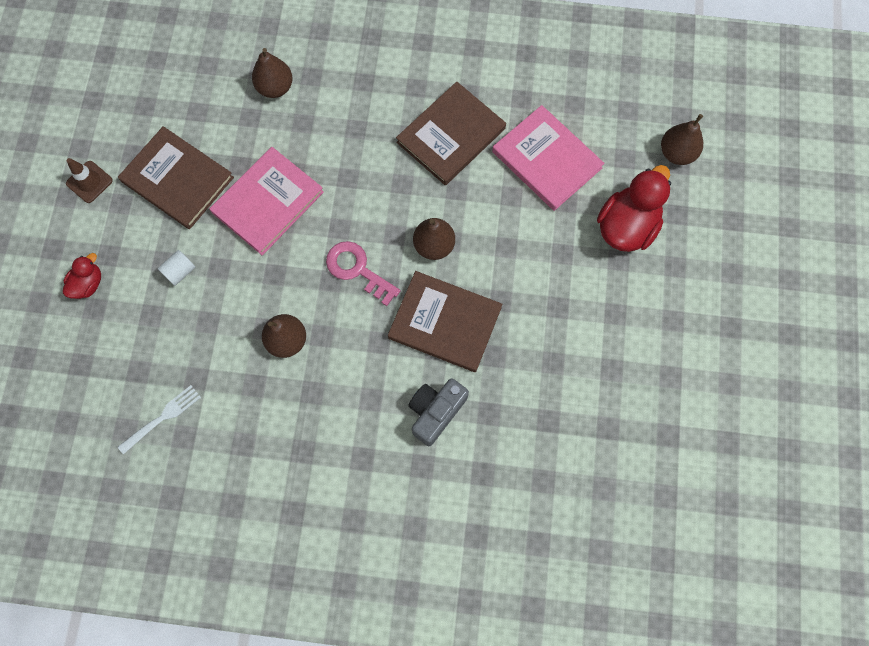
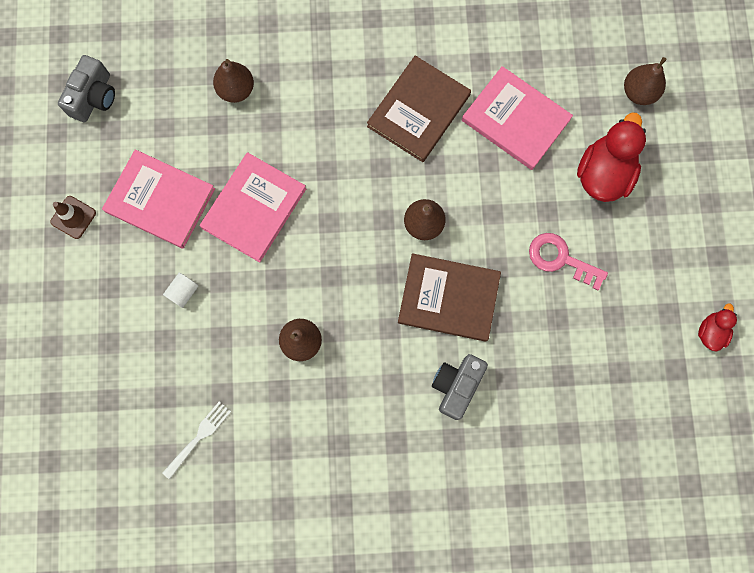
camera: 10 degrees left, 5 degrees up
red duck [63,253,101,299] -> red duck moved to [698,303,737,352]
brown book [118,126,234,229] -> pink book [102,149,215,249]
pink key [326,241,400,306] -> pink key moved to [529,233,608,290]
none -> grey camera [58,55,115,122]

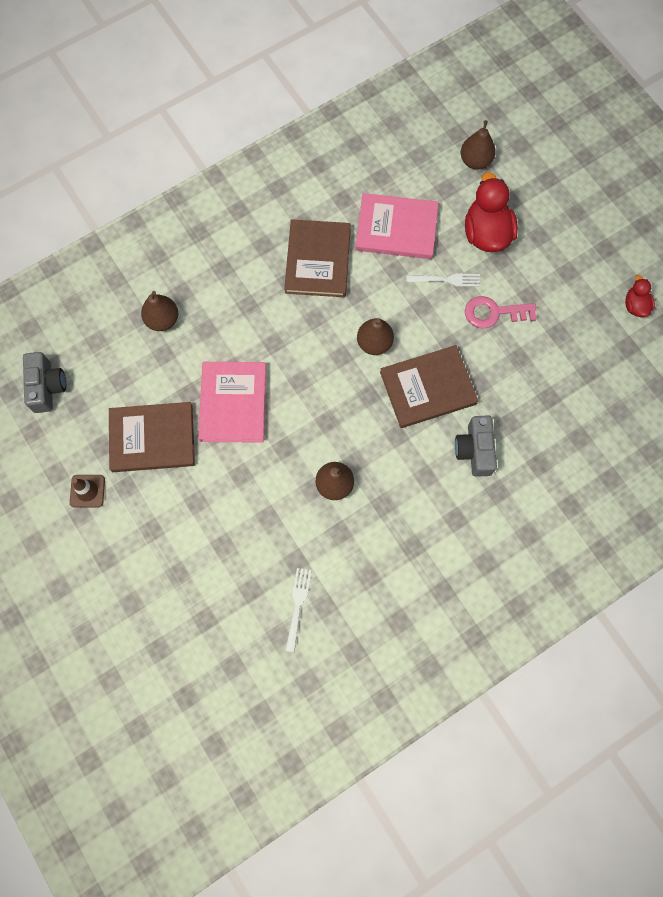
camera: 30 degrees left, 5 degrees down
pink book [102,149,215,249] -> brown book [109,402,195,472]
white cylinder [163,273,198,308] -> none
none -> white fork [406,274,480,287]

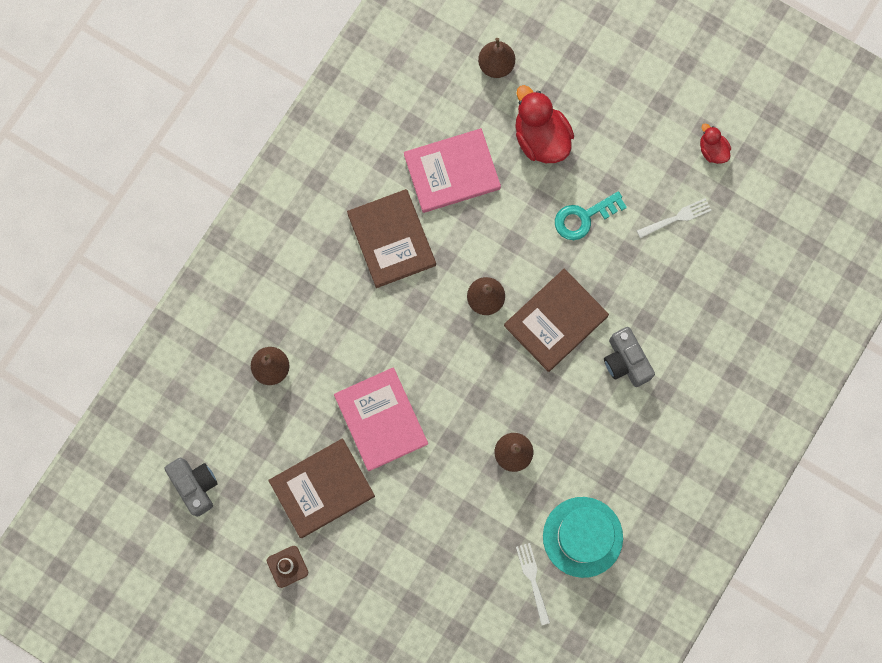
camera: 25 degrees left, 5 degrees up
white fork [406,274,480,287] -> white fork moved to [637,198,712,238]
pink key [465,296,537,328] -> turquoise key [555,191,627,240]
none -> turquoise hat [543,497,623,578]

